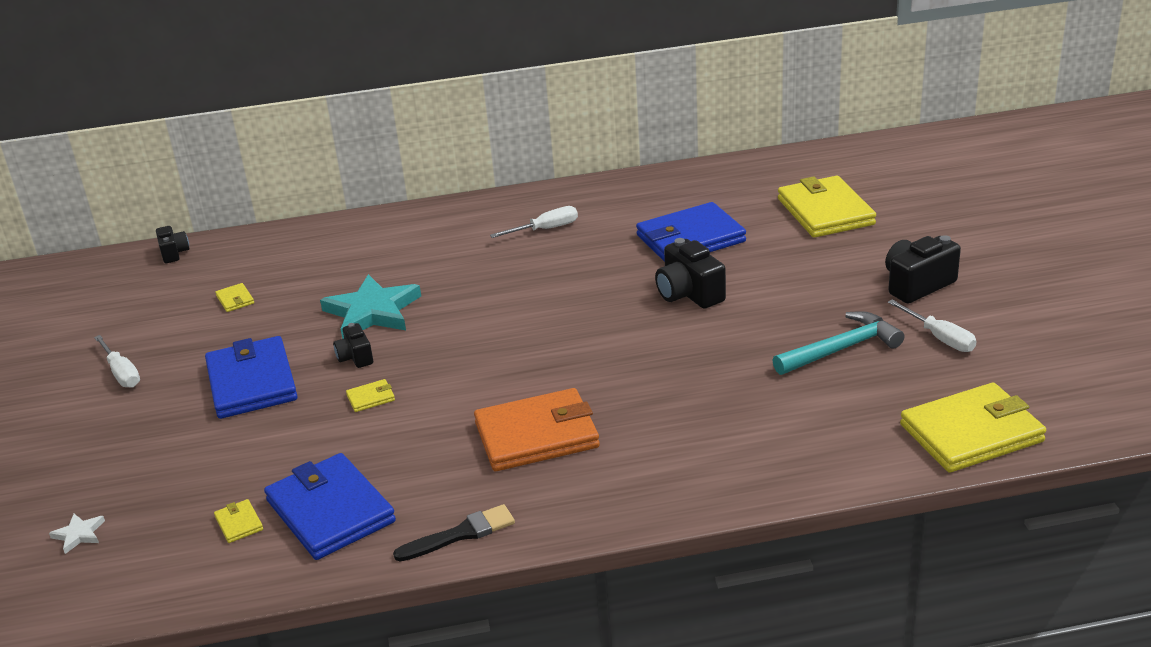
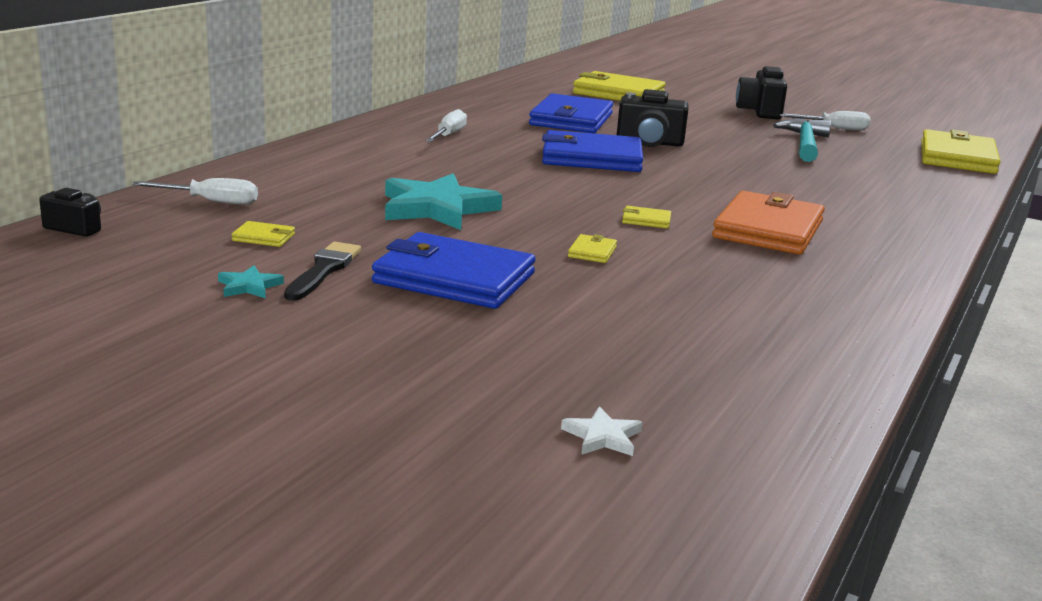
camera: 55 degrees left, 10 degrees down
white screwdriver [94,335,140,388] -> white screwdriver moved to [132,178,258,205]
yellow wallet [214,499,263,543] -> yellow wallet moved to [622,206,671,229]
blue wallet [264,453,396,560] -> blue wallet moved to [542,130,643,172]
black camera [333,323,373,368] -> none
black brush [393,504,515,561] -> black brush moved to [284,242,361,301]
none -> turquoise star [218,266,284,298]

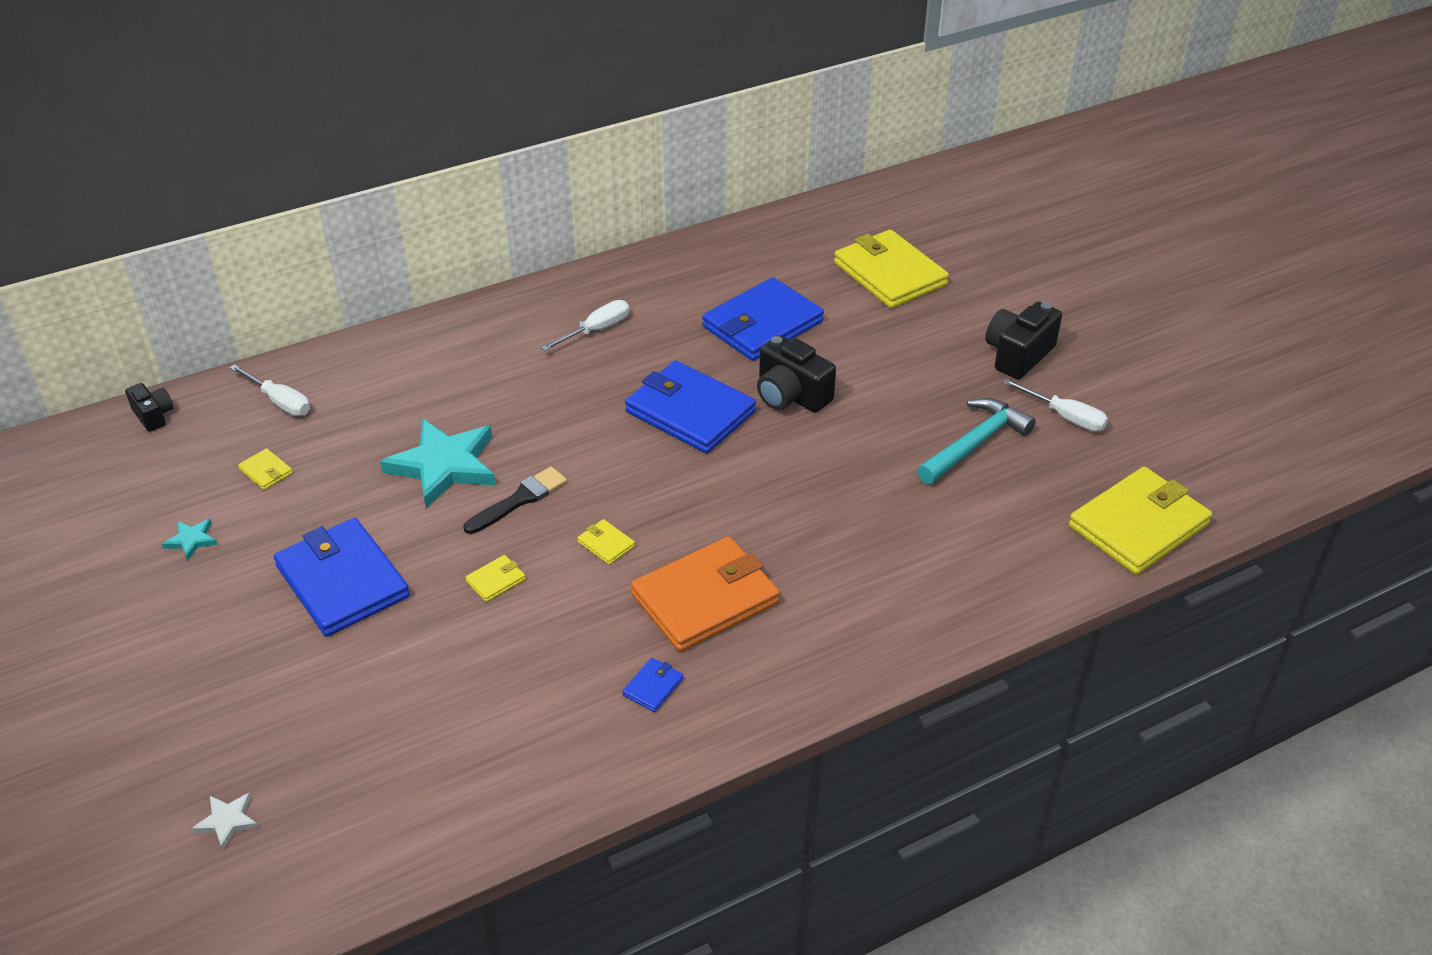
camera: 35 degrees right, 20 degrees up
black brush [284,242,361,301] -> black brush moved to [463,467,567,534]
none -> blue wallet [622,658,683,712]

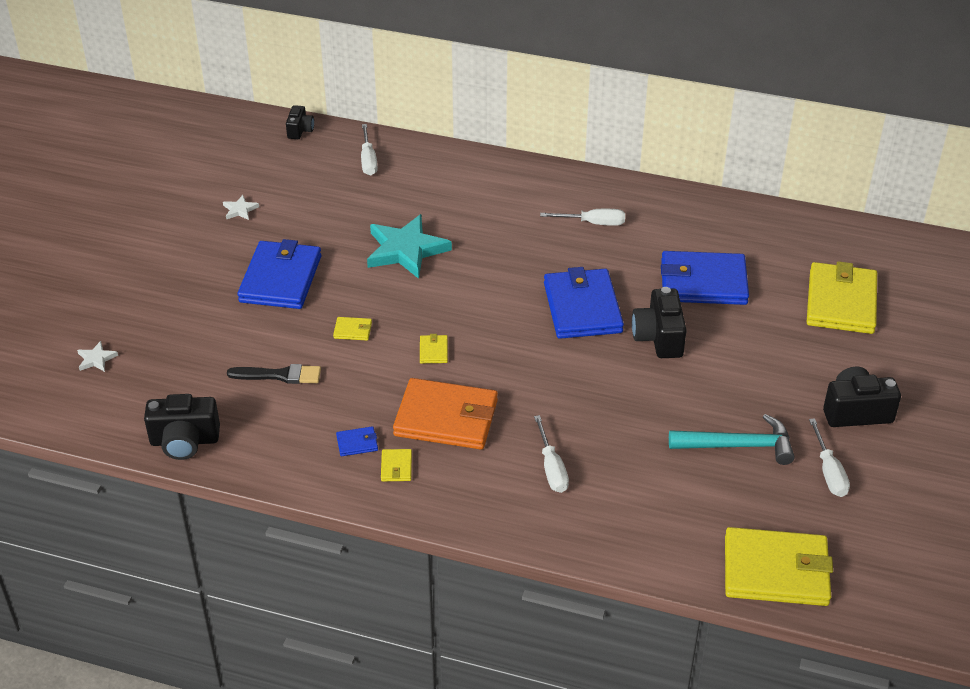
camera: 45 degrees right, 0 degrees up
turquoise star [162,519,218,561] -> white star [223,195,259,220]
yellow wallet [238,448,293,490] -> yellow wallet moved to [381,449,412,481]
black brush [463,467,567,534] -> black brush moved to [227,364,321,384]
none -> black camera [144,394,220,460]
none -> white screwdriver [534,415,569,493]

